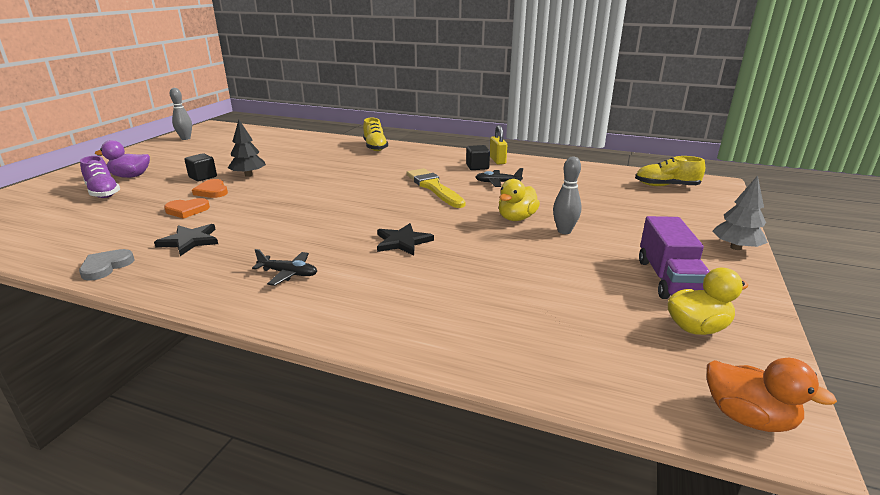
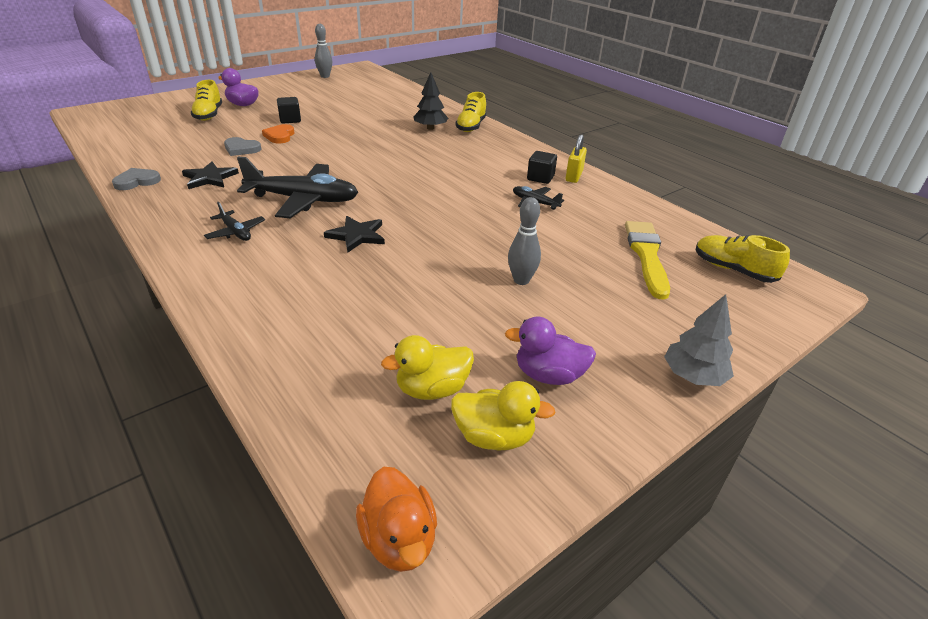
camera: 30 degrees right, 10 degrees up
purple shoe [80,156,120,198] -> yellow shoe [191,80,222,121]
orange heart [164,198,210,219] -> grey heart [224,137,261,156]
black tree [228,120,266,177] -> black tree moved to [414,72,448,130]
yellow brush [406,168,465,208] -> yellow brush moved to [625,221,670,300]
yellow duck [499,179,540,221] -> yellow duck moved to [381,335,474,400]
purple truck [639,216,710,299] -> purple duck [505,316,596,385]
none -> black plane [237,157,358,218]

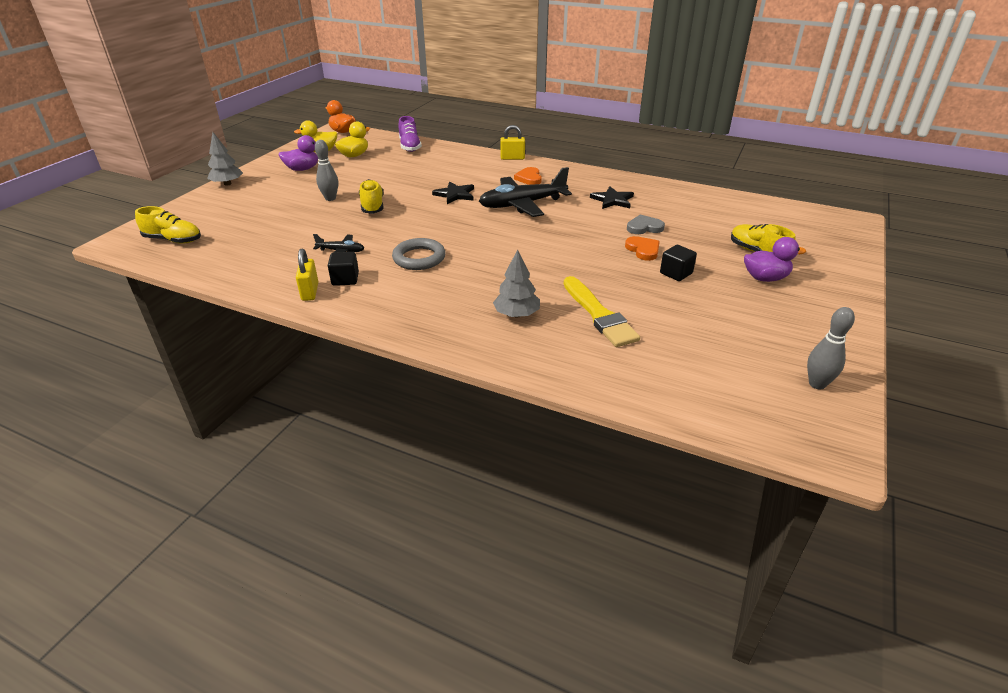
camera: 155 degrees right, 0 degrees up
grey heart [112,168,161,190] -> none
black plane [204,202,265,241] -> orange heart [514,167,542,185]
black tree [414,72,448,130] -> grey tree [493,249,540,317]
yellow shoe [456,92,487,132] -> yellow shoe moved to [359,179,384,214]
yellow brush [625,221,670,300] -> yellow brush moved to [564,276,640,347]
none -> grey ring [392,238,446,270]
none -> purple shoe [399,116,422,152]
none -> yellow padlock [500,125,525,160]

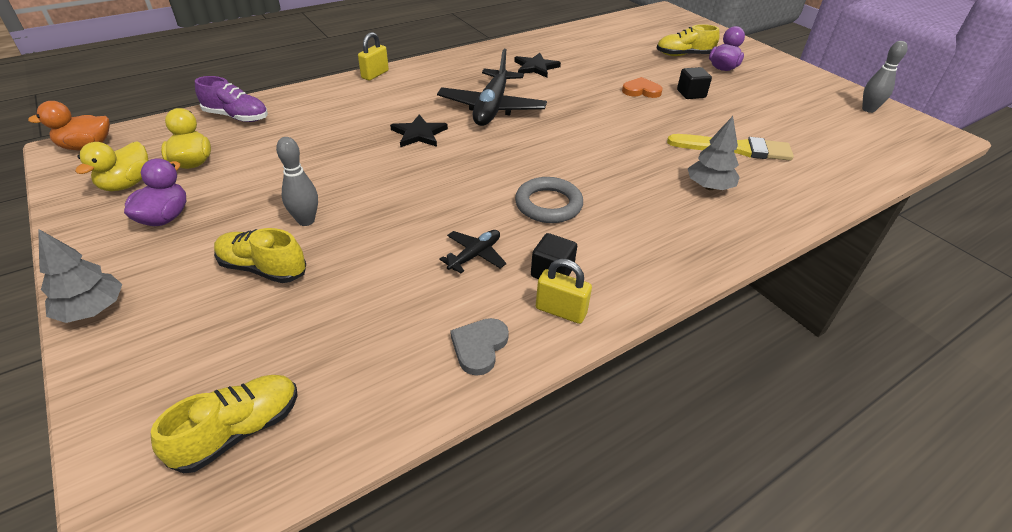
camera: 60 degrees left, 5 degrees up
yellow shoe [359,179,384,214] -> yellow shoe moved to [214,228,306,283]
orange heart [514,167,542,185] -> none
grey heart [627,214,665,234] -> grey heart moved to [450,318,509,376]

